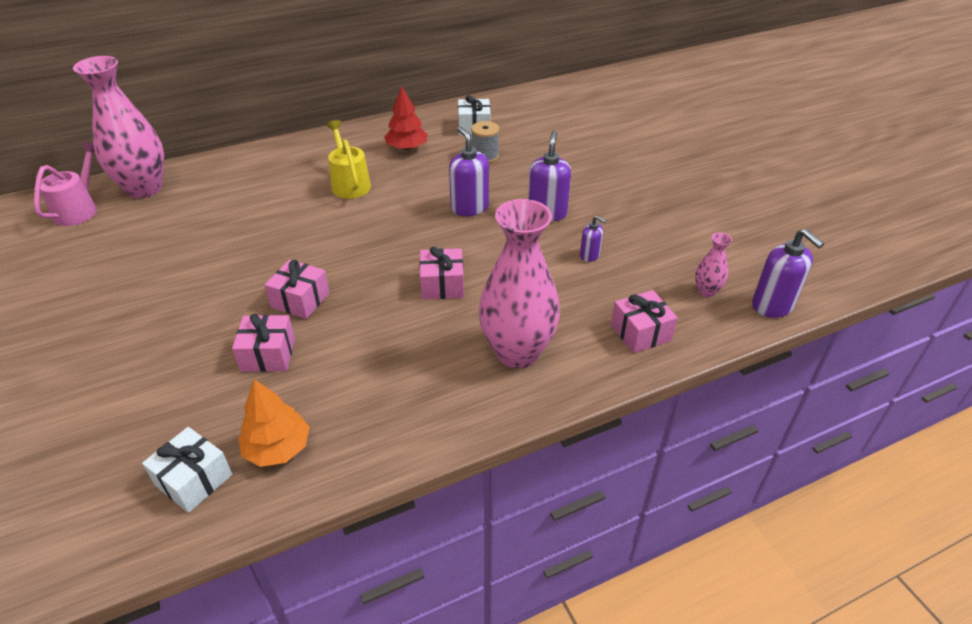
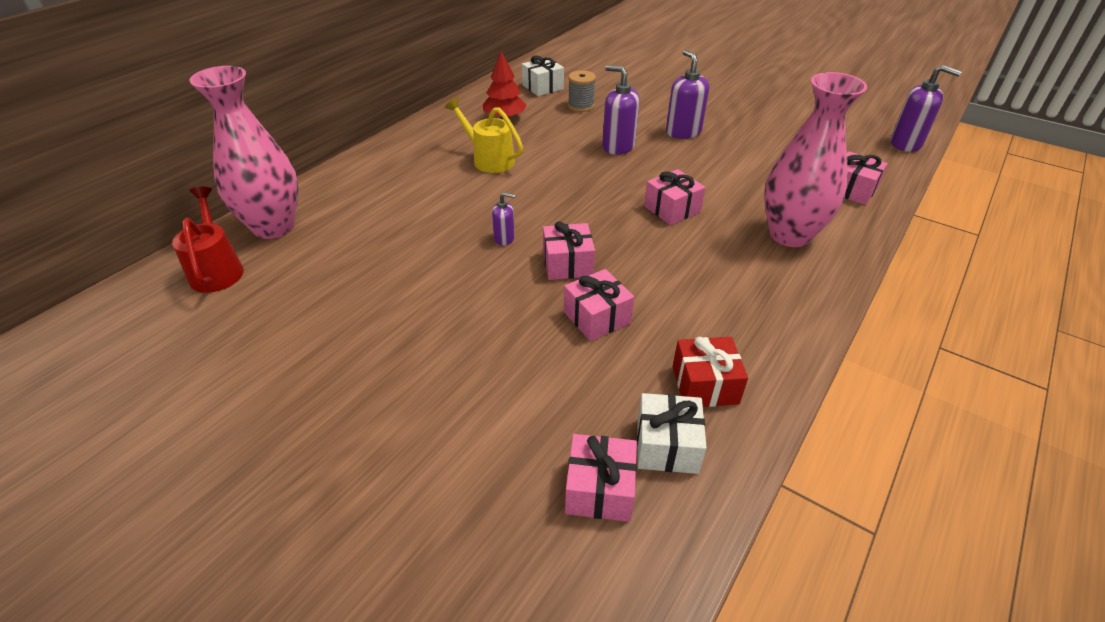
camera: 30 degrees left, 0 degrees up
pink watering can [34,142,97,226] -> red watering can [172,187,244,293]
orange tree [238,379,310,467] -> red gift [673,337,748,407]
purple soap dispenser [580,216,606,262] -> purple soap dispenser moved to [492,192,515,245]
pink vase [695,232,732,297] -> none
none -> pink gift [565,434,637,522]

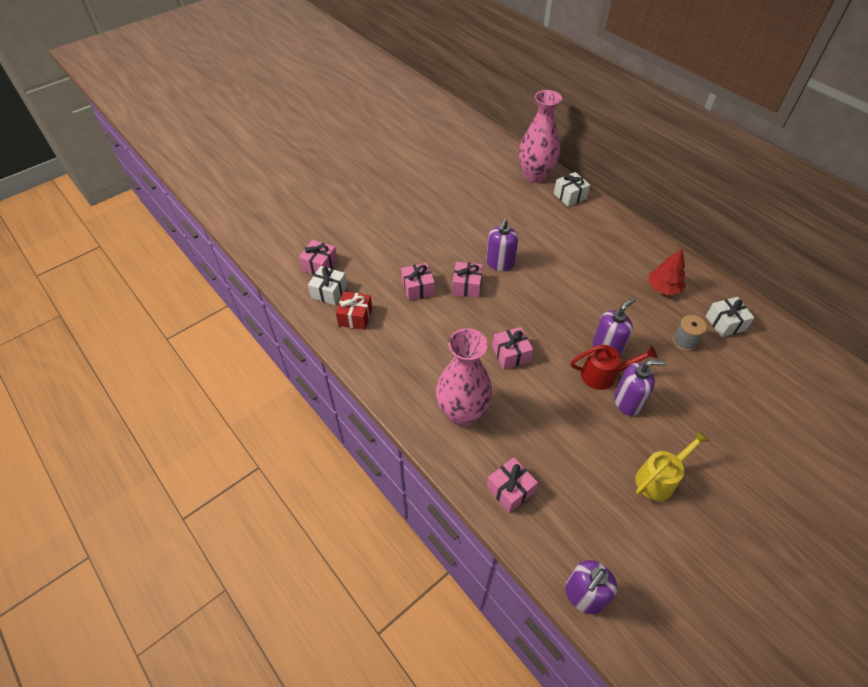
camera: 105 degrees right, 10 degrees up
red watering can [172,187,244,293] -> red watering can moved to [570,345,657,390]
yellow watering can [445,97,523,173] -> yellow watering can moved to [635,430,710,501]
purple soap dispenser [492,192,515,245] -> purple soap dispenser [486,219,518,271], size x1.81
none -> white gift [554,172,590,207]

